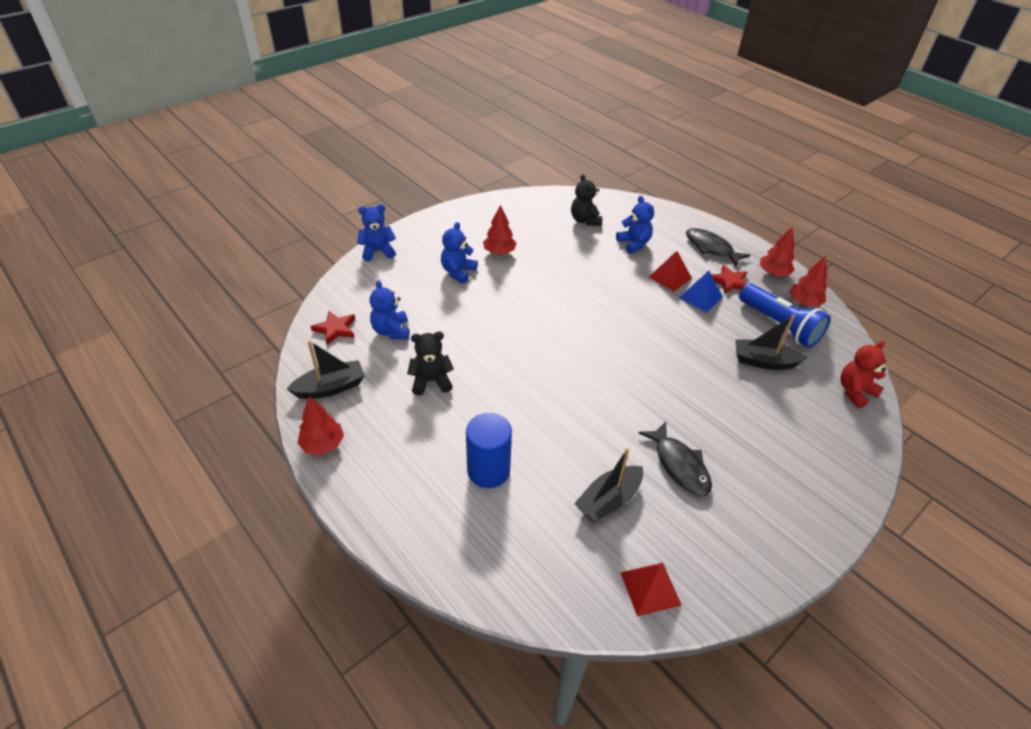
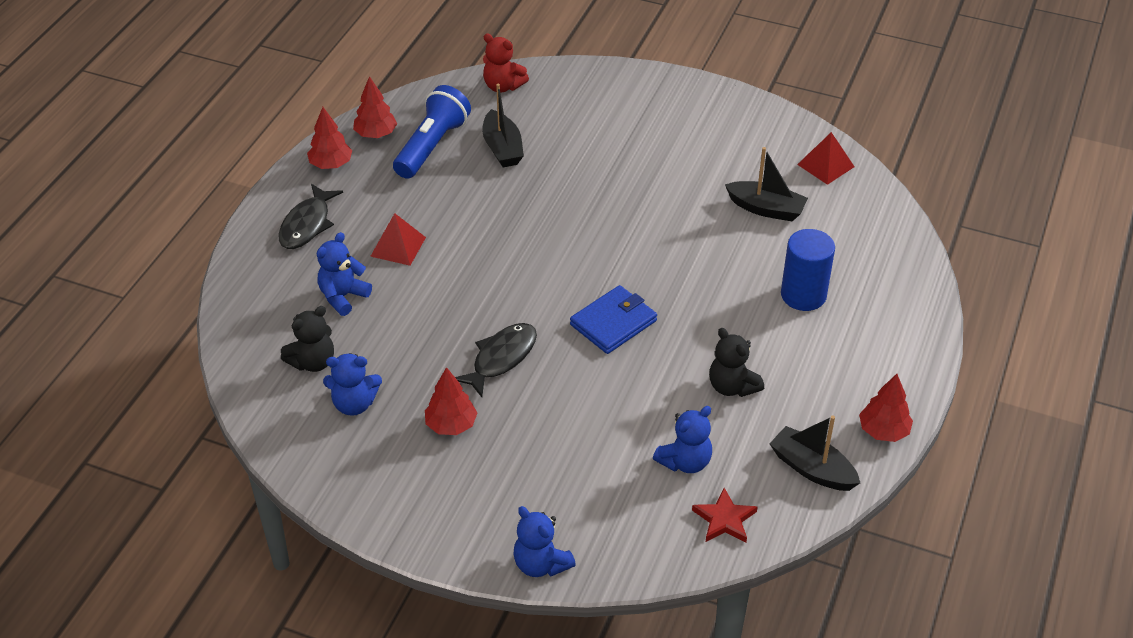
camera: 115 degrees left, 0 degrees up
blue teddy bear [441,222,478,284] -> blue teddy bear moved to [323,353,382,416]
black fish [639,422,712,496] -> black fish moved to [455,323,537,397]
blue pyramid [679,271,723,312] -> none
red star [712,265,747,294] -> none
none -> blue wallet [570,285,657,354]

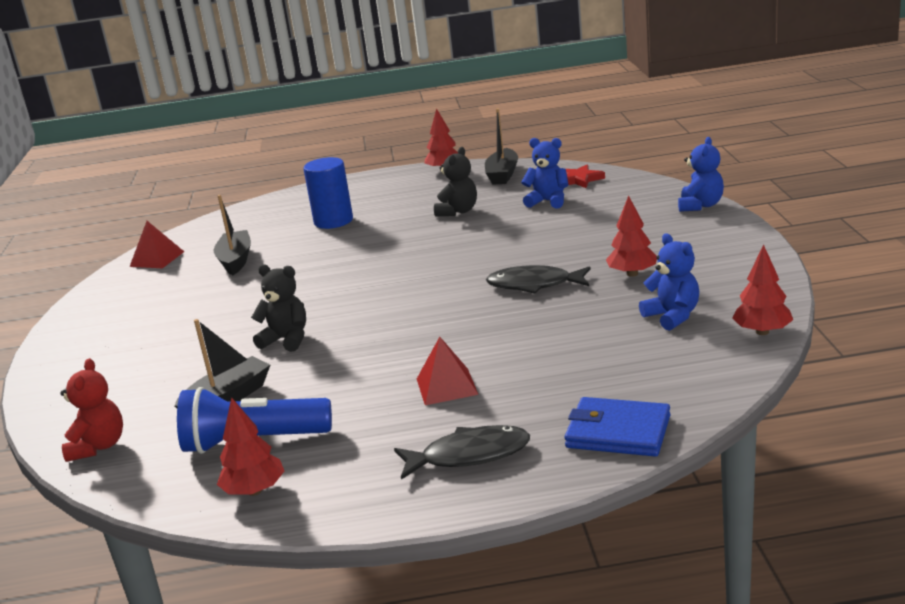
camera: 115 degrees left, 20 degrees down
black teddy bear [281,306,334,372] -> black teddy bear moved to [251,264,306,352]
red tree [307,107,352,169] -> red tree moved to [732,244,793,335]
blue teddy bear [317,232,372,316] -> none
blue wallet [570,285,657,354] -> blue wallet moved to [564,397,670,457]

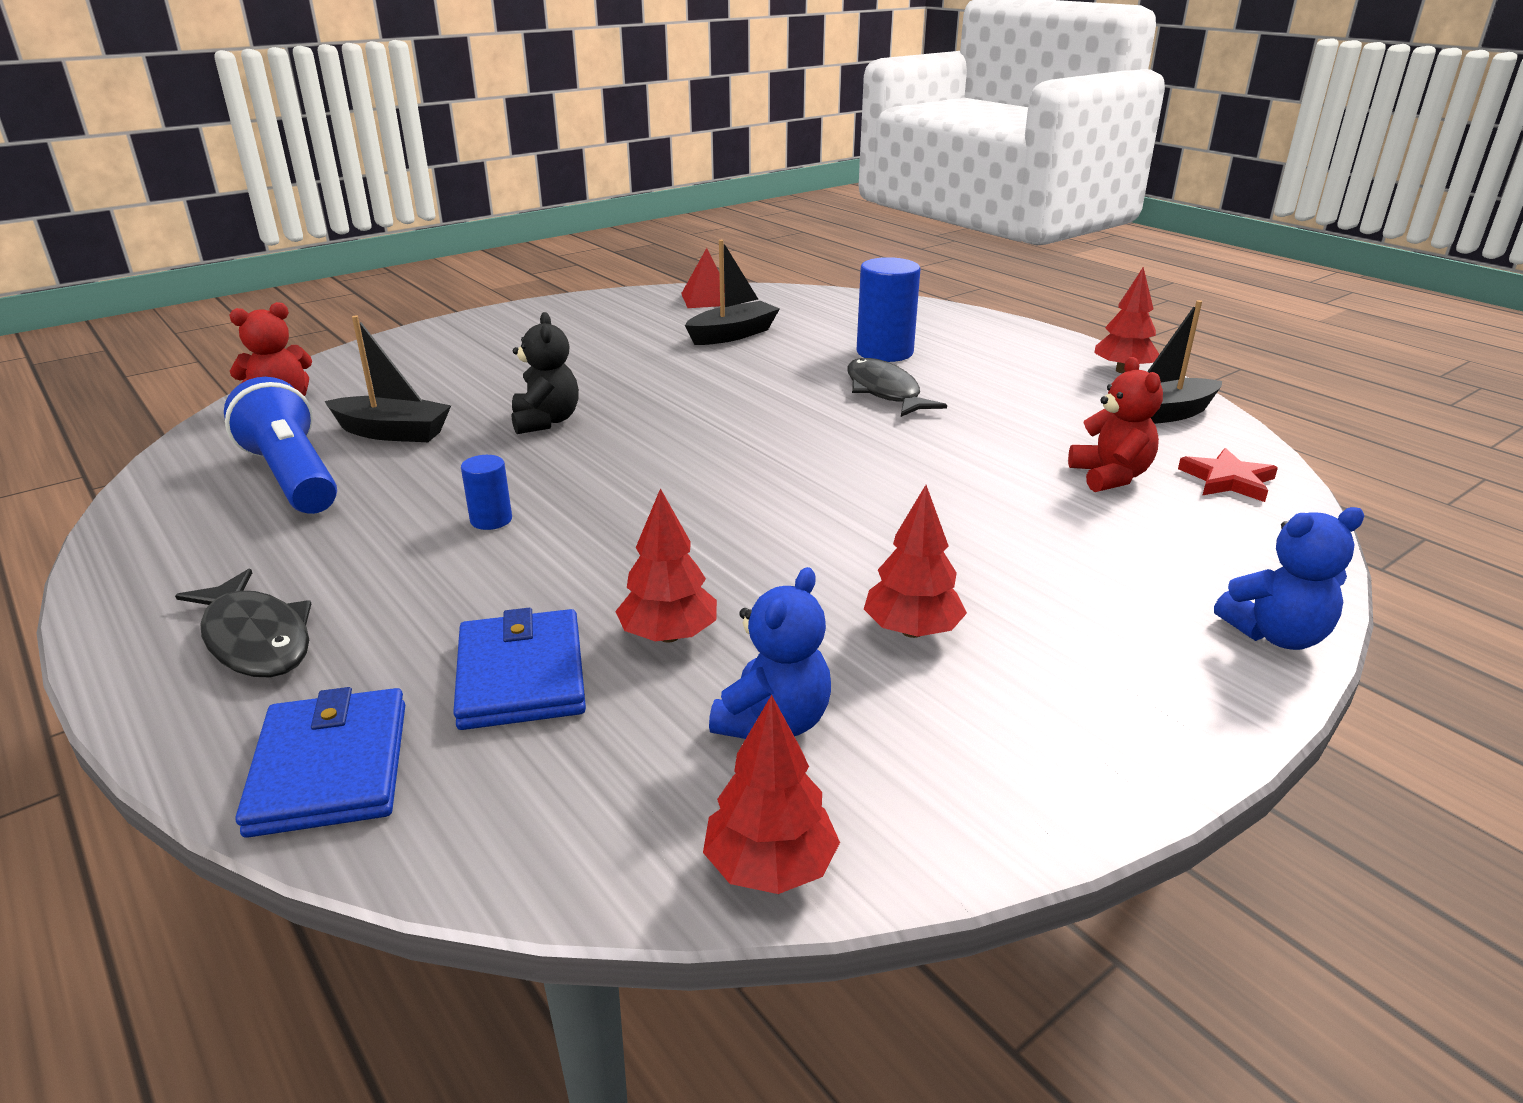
camera: 55 degrees right, 5 degrees up
red tree [217,397,284,496] -> red tree moved to [615,488,717,643]
red pyramid [417,337,479,405] -> none
black teddy bear [434,147,477,216] -> none
black fish [486,265,590,294] -> black fish moved to [847,358,947,417]
blue teddy bear [521,138,568,209] -> red teddy bear [1068,357,1163,492]
none -> blue wallet [453,608,586,730]
none -> blue cylinder [461,455,512,530]

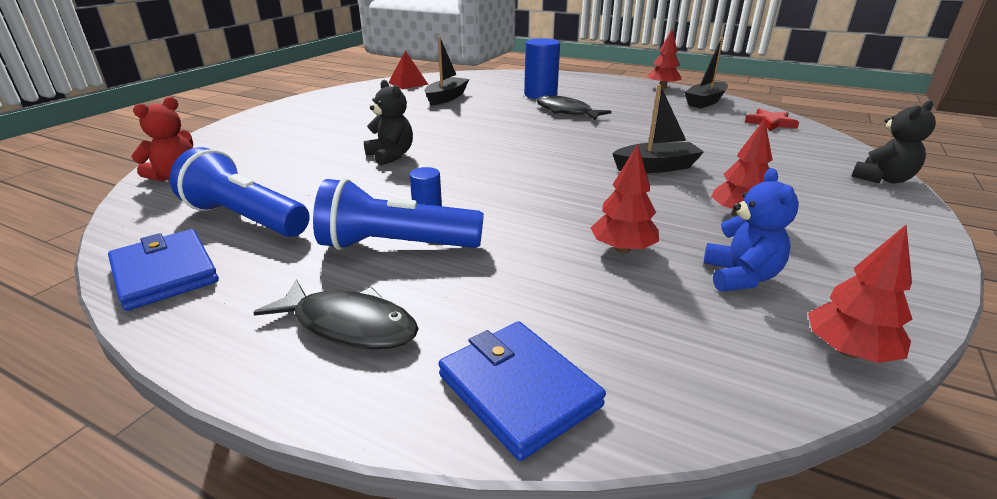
camera: 25 degrees left, 0 degrees up
black boat [325,315,451,442] -> black boat moved to [612,84,704,173]
blue wallet [453,608,586,730] -> blue wallet moved to [108,229,219,311]
red teddy bear [1068,357,1163,492] -> none
blue teddy bear [1214,507,1364,650] -> black teddy bear [851,100,936,184]
none -> blue flashlight [313,178,484,250]

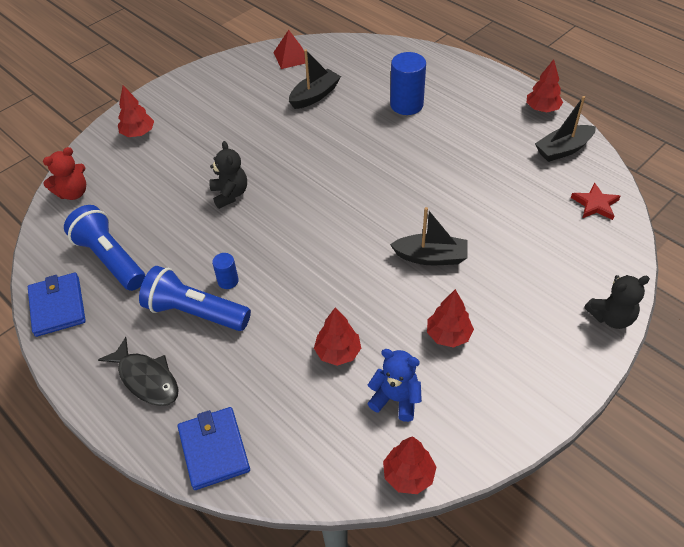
camera: 20 degrees right, 20 degrees up
black fish [536,95,612,120] -> none
blue teddy bear [704,168,799,291] -> blue teddy bear turned 90 degrees counterclockwise [367,349,422,422]
none -> red tree [118,85,154,137]

